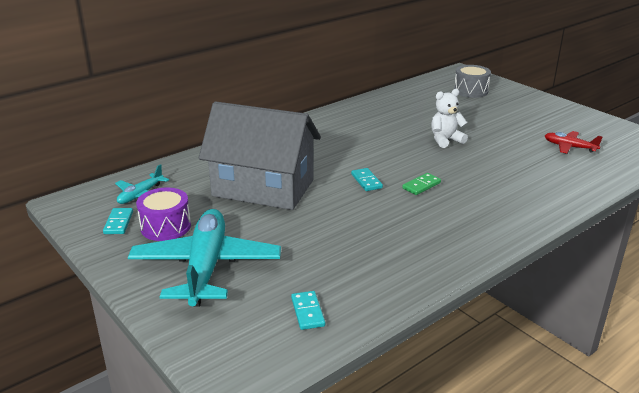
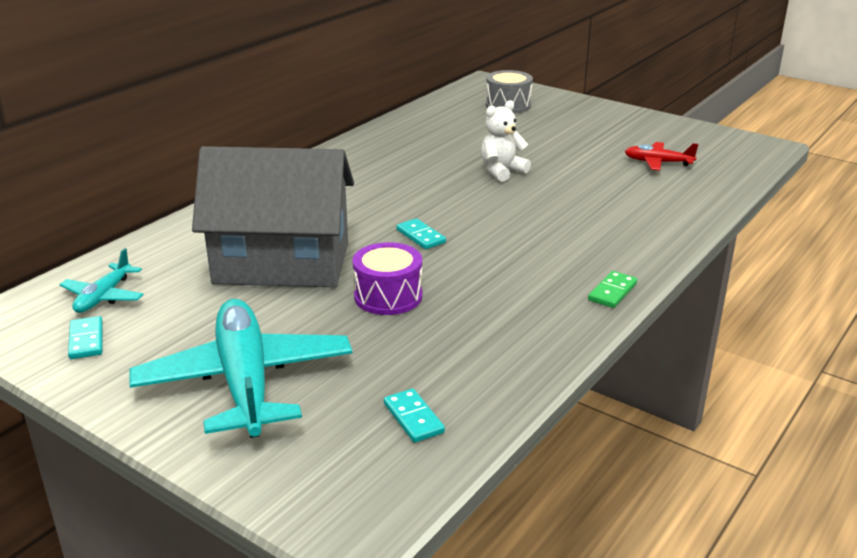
camera: 15 degrees left, 0 degrees up
purple drum [136,188,191,241] -> purple drum moved to [352,242,422,315]
green domino [402,173,441,195] -> green domino moved to [588,271,637,308]

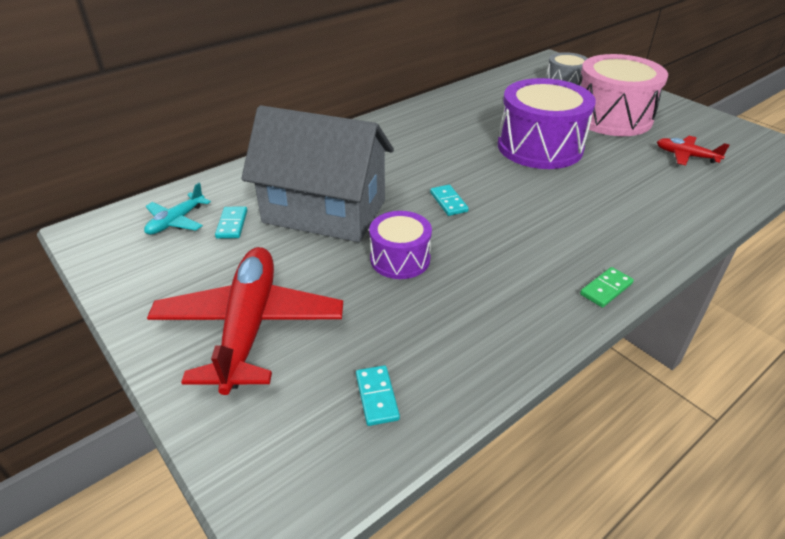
camera: 15 degrees right, 10 degrees up
turquoise domino [68,316,103,359] -> turquoise domino moved to [215,206,247,239]
turquoise plane [129,299,352,438] -> red plane [147,247,343,395]
white teddy bear [481,100,531,182] -> purple drum [498,78,596,169]
none -> pink drum [578,54,668,136]

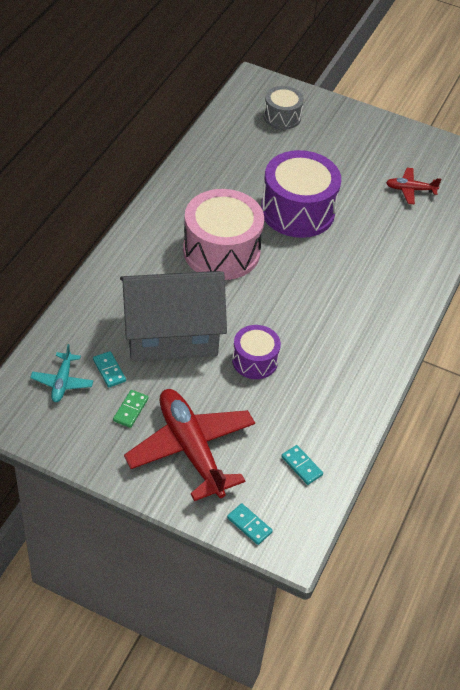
camera: 30 degrees left, 10 degrees up
turquoise domino [430,185,469,216] -> turquoise domino moved to [227,503,273,545]
pink drum [578,54,668,136] -> pink drum moved to [183,189,264,280]
green domino [580,267,634,308] -> green domino moved to [113,390,148,428]

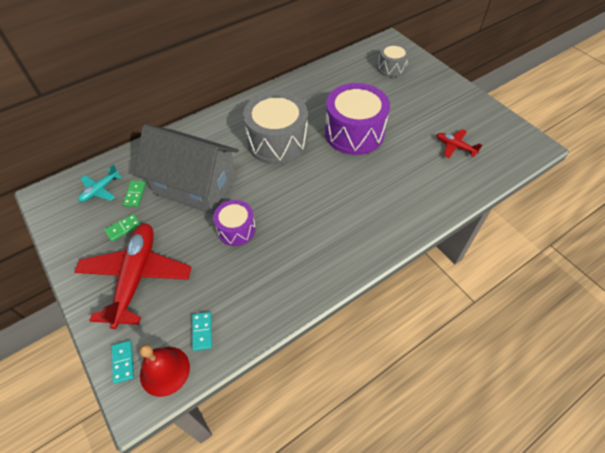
camera: 35 degrees right, 5 degrees up
turquoise domino [93,351,126,387] -> green domino [123,181,146,207]
pink drum [183,189,264,280] -> grey drum [243,92,308,164]
none -> red bell [139,344,190,397]

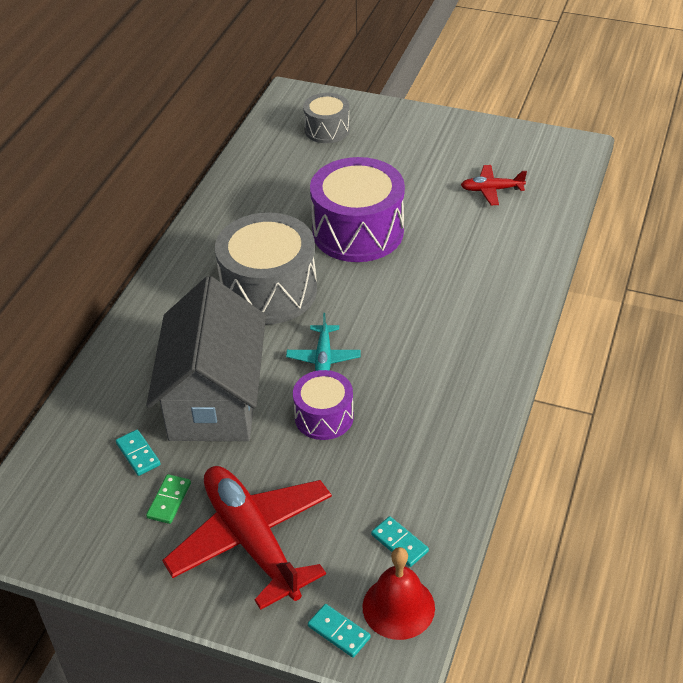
camera: 35 degrees left, 10 degrees down
turquoise plane [78,164,122,202] -> turquoise plane moved to [286,313,361,371]
green domino [123,181,146,207] -> turquoise domino [116,429,160,476]
grey house [135,125,239,214] -> grey house turned 75 degrees counterclockwise [146,276,266,441]

